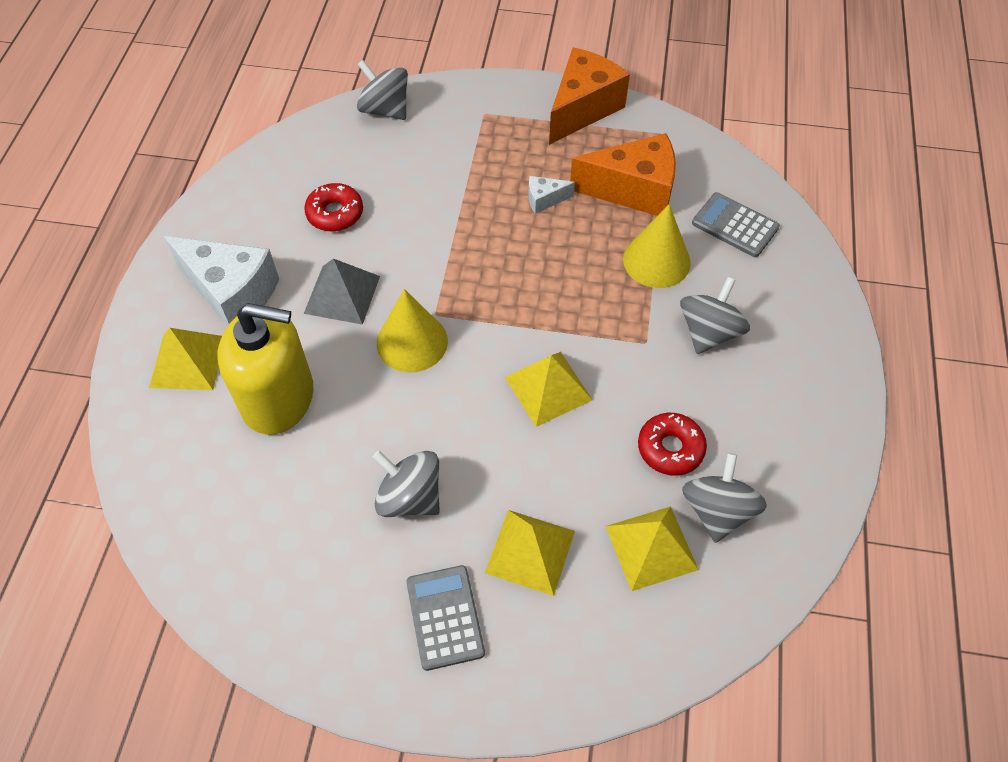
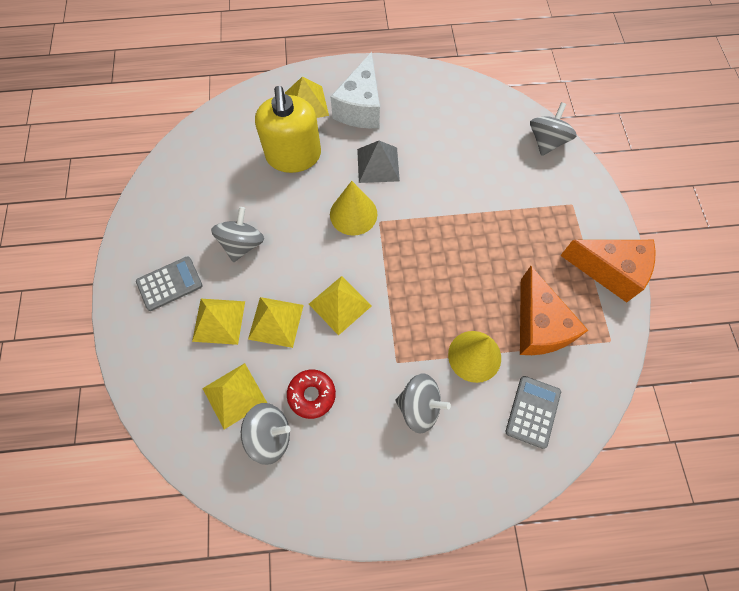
camera: 75 degrees right, 10 degrees up
red donut [304,183,363,231] -> none
white cheese [528,176,575,214] -> none
none -> yellow pyramid [248,297,304,348]

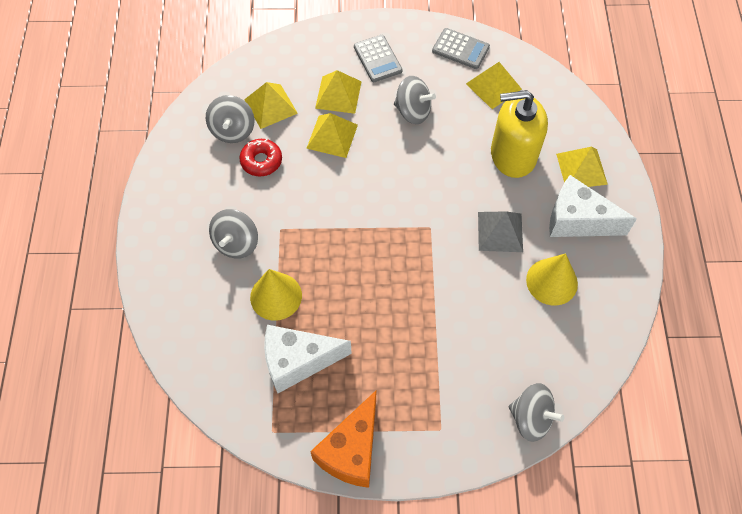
camera: 95 degrees right, 5 degrees down
yellow pyramid [309,276,372,336] -> yellow pyramid moved to [466,62,522,109]
yellow cone [330,181,378,236] -> yellow cone moved to [526,253,578,305]
grey calculator [505,376,561,449] -> grey calculator moved to [432,28,490,69]
orange cheese [520,266,589,355] -> white cheese [264,325,352,393]

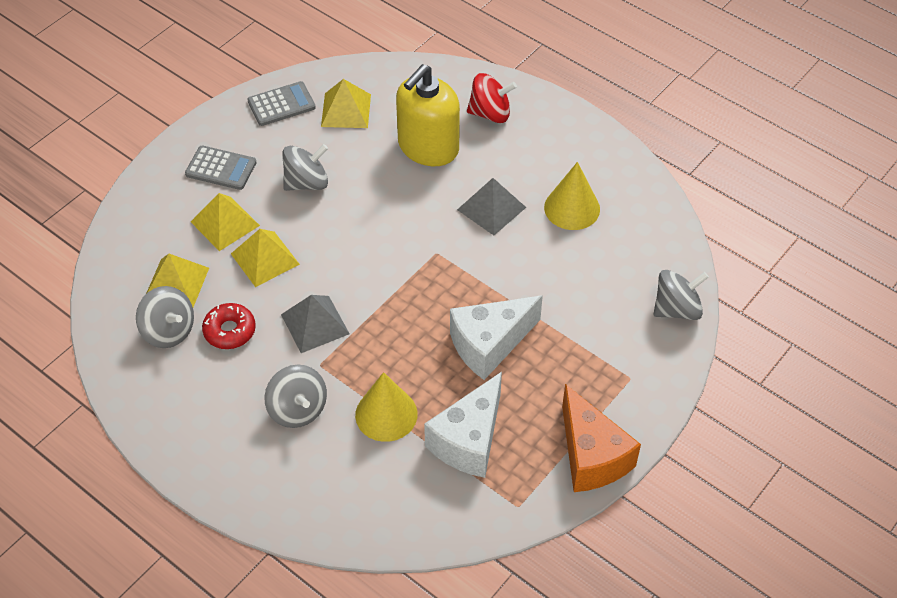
camera: 50 degrees left, 10 degrees down
white cheese [549,175,637,237] -> white cheese moved to [450,296,543,380]
yellow pyramid [556,147,608,187] -> red spinning top [467,73,517,123]
none -> grey pyramid [281,295,350,353]

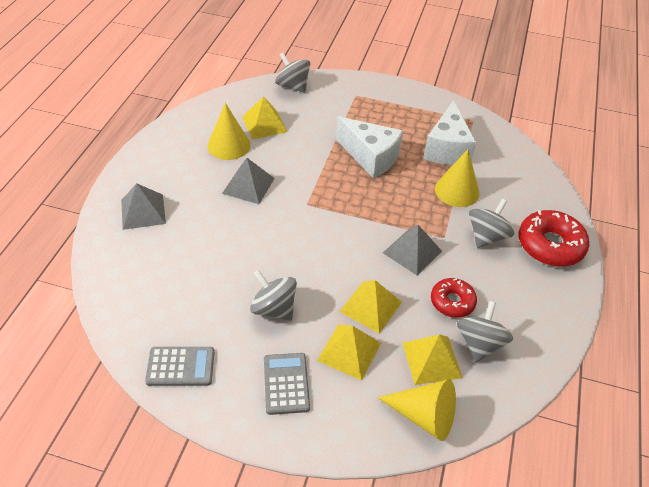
camera: 115 degrees left, 5 degrees down
grey calculator [248,81,316,126] -> grey calculator turned 135 degrees clockwise [145,347,214,386]
yellow pyramid [321,79,371,128] -> yellow pyramid moved to [242,96,287,139]
yellow soap dispenser [396,64,460,166] -> none
white cheese [424,372,502,478] -> white cheese turned 90 degrees clockwise [423,100,476,165]
red spinning top [467,73,517,123] -> grey pyramid [121,183,166,230]
orange cheese [562,384,641,492] -> none
none -> yellow cone [378,379,456,441]
none -> red donut [519,210,589,267]

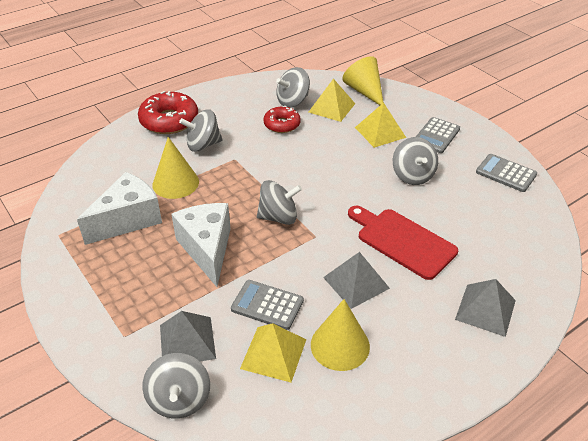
camera: 140 degrees left, 5 degrees down
yellow pyramid [339,280,402,334] -> none
grey pyramid [383,225,442,276] -> grey pyramid moved to [160,311,216,362]
none -> grey calculator [231,280,304,330]
none -> grey spinning top [257,180,302,225]
none -> red cutting board [348,206,458,280]

